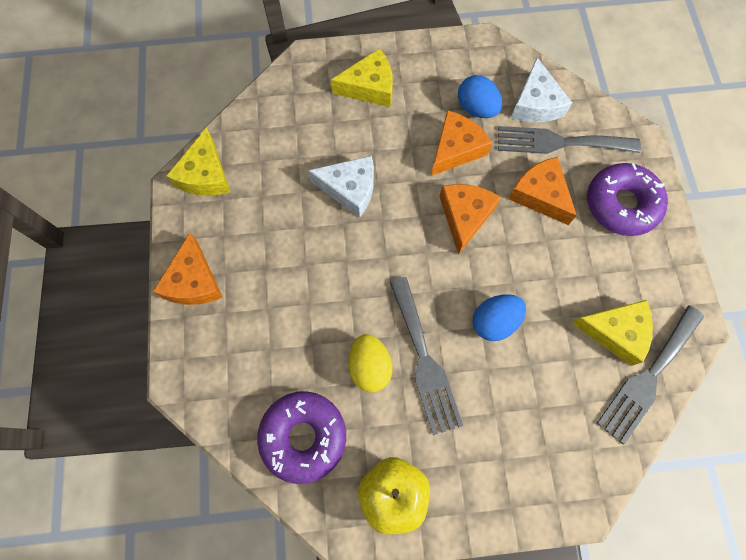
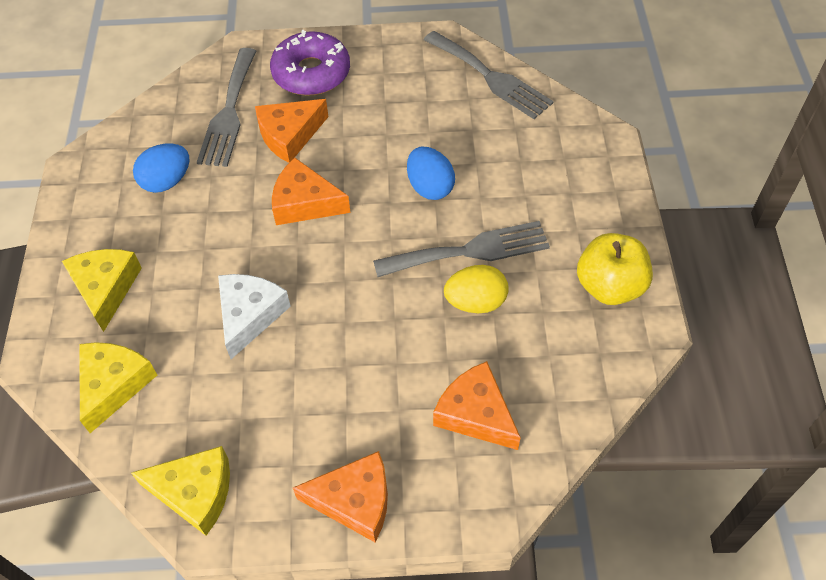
camera: 85 degrees left, 15 degrees down
purple donut [257,391,346,484] -> none
orange cheese [431,110,492,176] -> orange cheese moved to [433,361,521,450]
white cheese [511,57,572,122] -> none
yellow cheese [571,300,653,366] -> yellow cheese moved to [80,342,157,433]

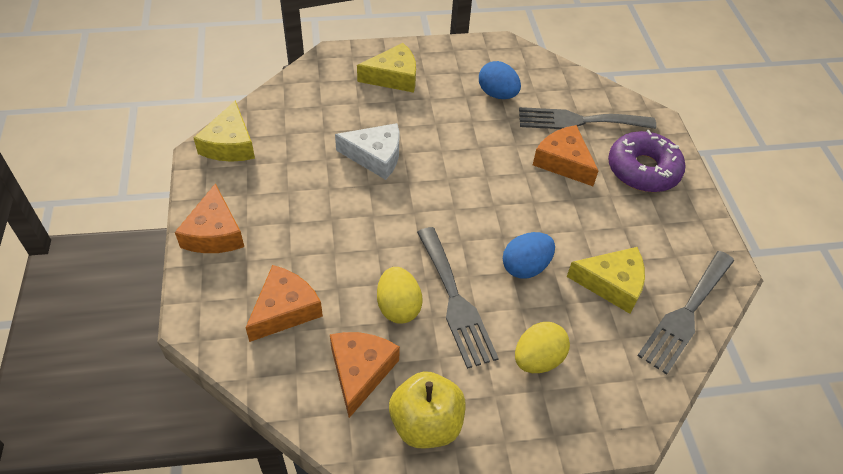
camera: 80 degrees right, 5 degrees down
yellow cheese [80,342,157,433] -> yellow cheese moved to [567,247,645,314]
orange cheese [272,158,351,225] -> orange cheese moved to [330,332,400,418]
none -> yellow egg [515,322,570,373]

